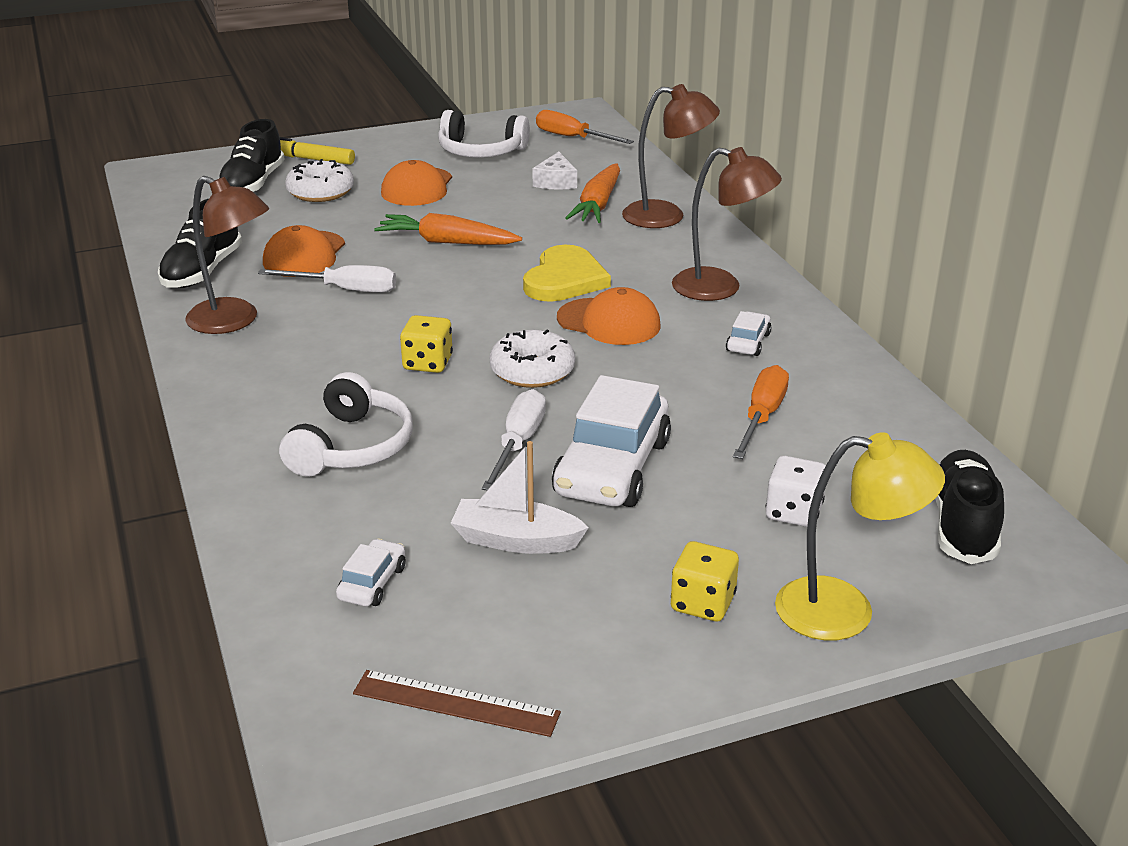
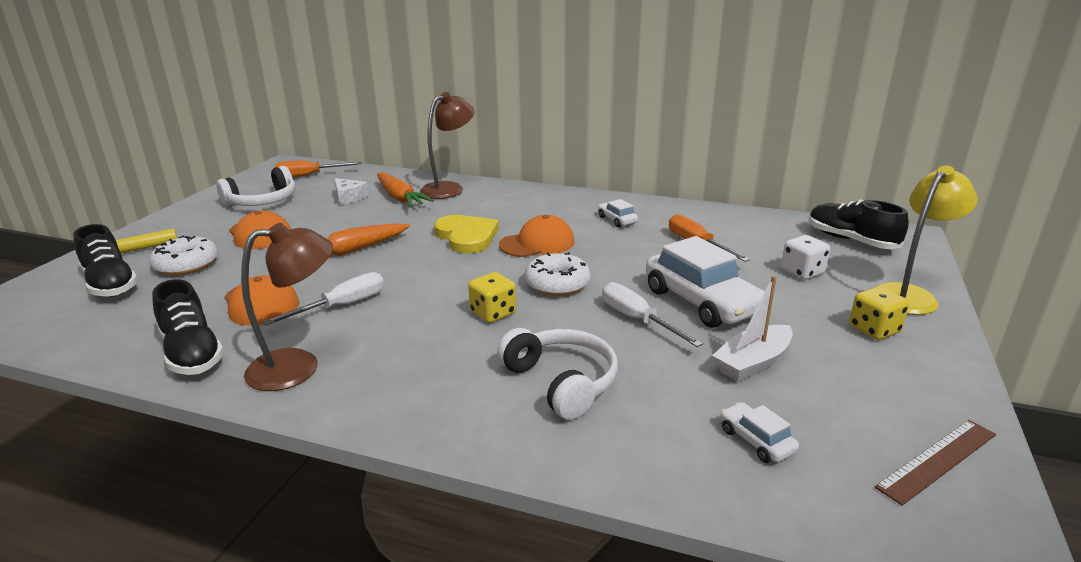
camera: 50 degrees left, 5 degrees down
brown lamp [672,147,782,301] -> none

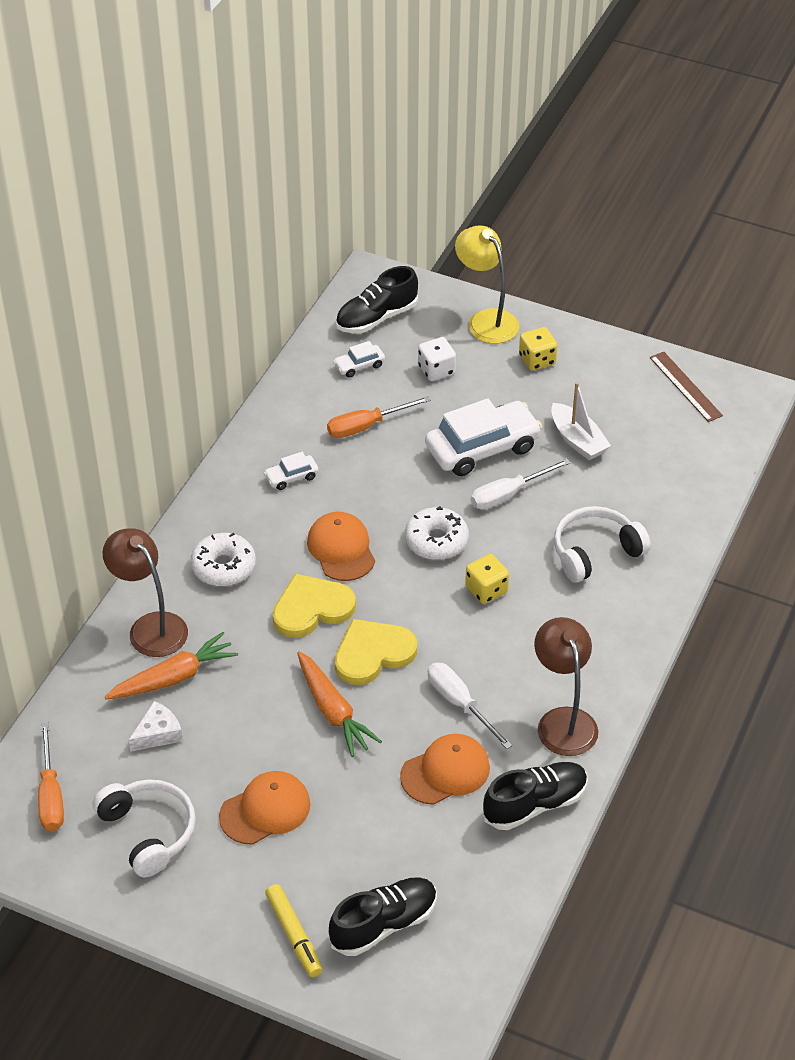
camera: 85 degrees left, 20 degrees up
white donut [149,236,218,276] -> white donut moved to [191,533,256,586]
white car [720,402,799,463] -> white car moved to [333,341,385,378]
none -> yellow heart [335,619,417,685]

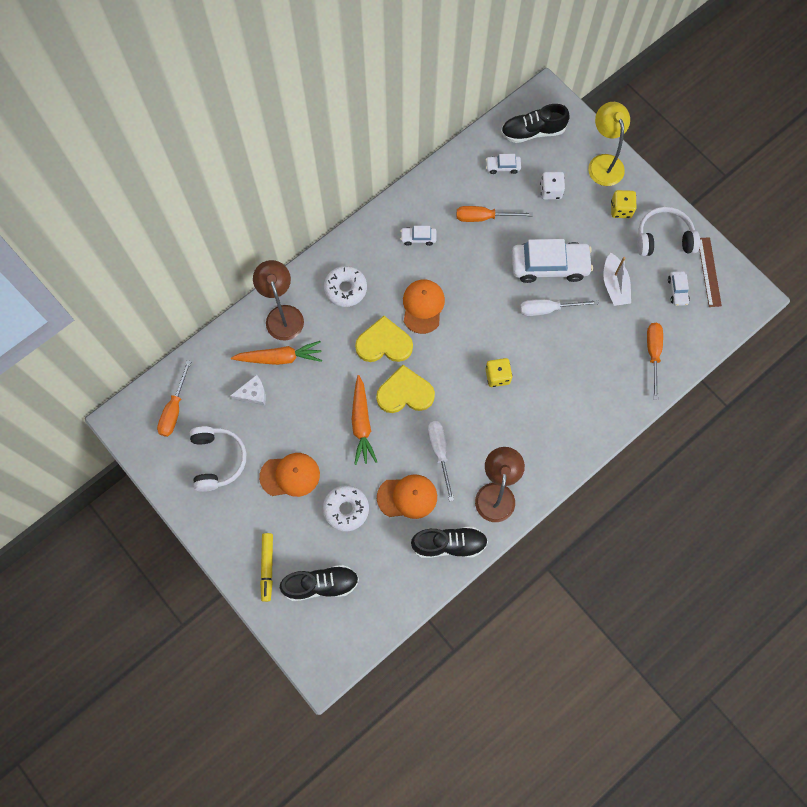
camera: 25 degrees right, 25 degrees up
white donut [405,506,469,560] -> white donut moved to [323,485,369,531]
white headphones [554,506,651,583] -> white headphones moved to [637,207,700,256]
none -> orange screwdriver [647,323,663,400]
none -> white car [668,271,690,306]

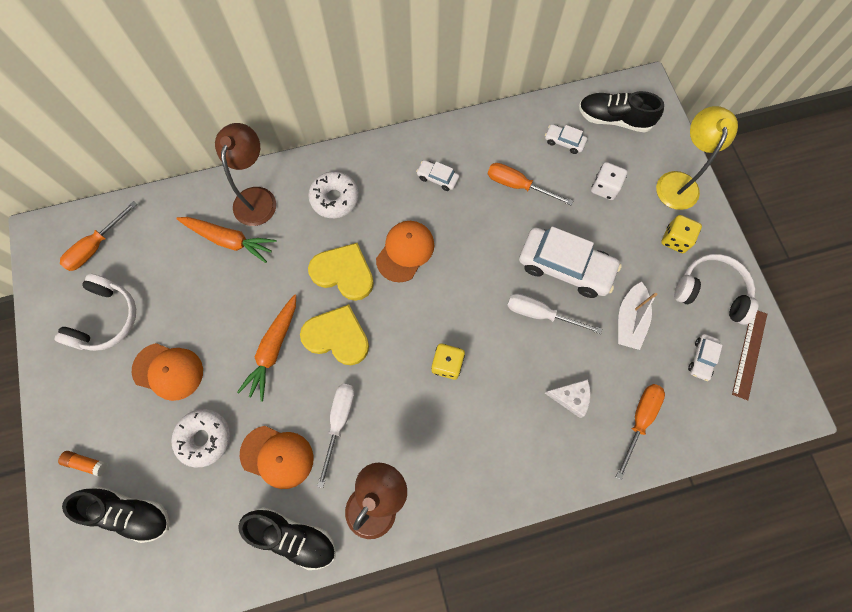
camera: 25 degrees right, 0 degrees up
white cheese [230,375,266,406] -> white cheese moved to [545,379,591,418]
yellow marker [260,533,273,602] -> orange glue stick [58,451,107,476]

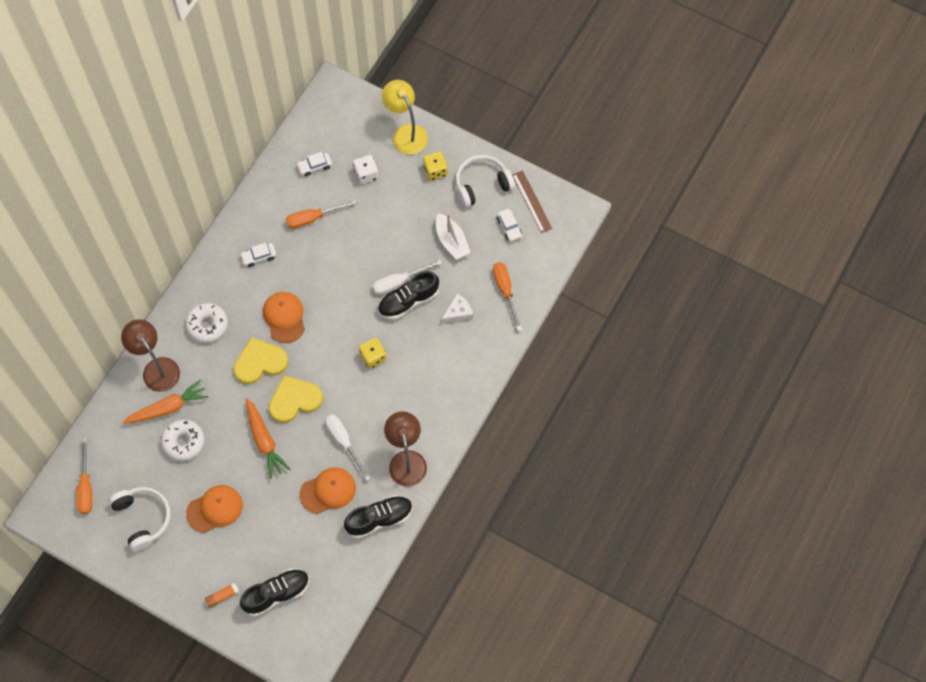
camera: 45 degrees left, 5 degrees down
white donut [171,409,230,467] -> white donut moved to [161,419,204,461]
white car [519,226,622,298] -> none
black shoe [579,91,664,133] -> black shoe moved to [378,271,439,319]

